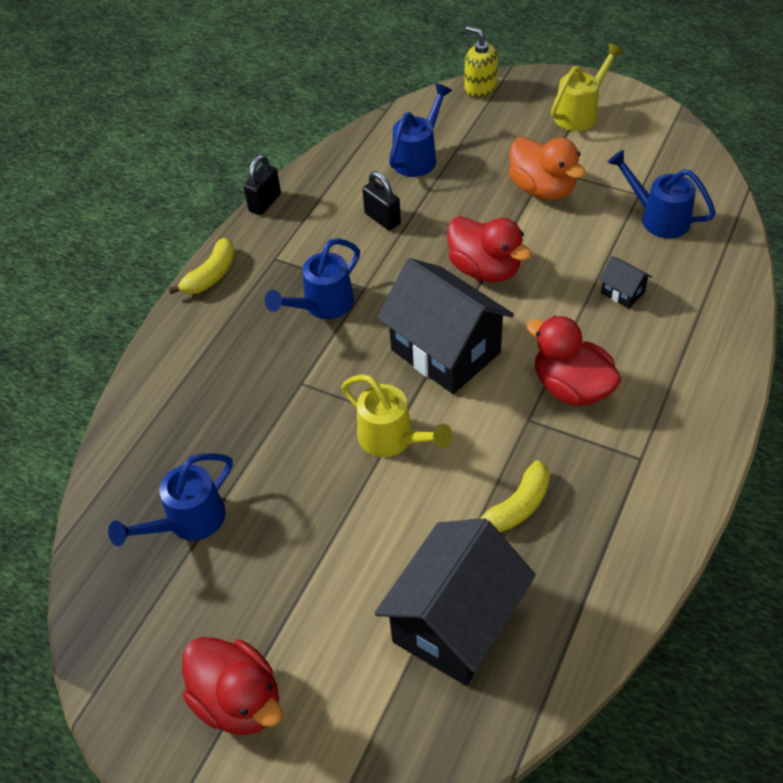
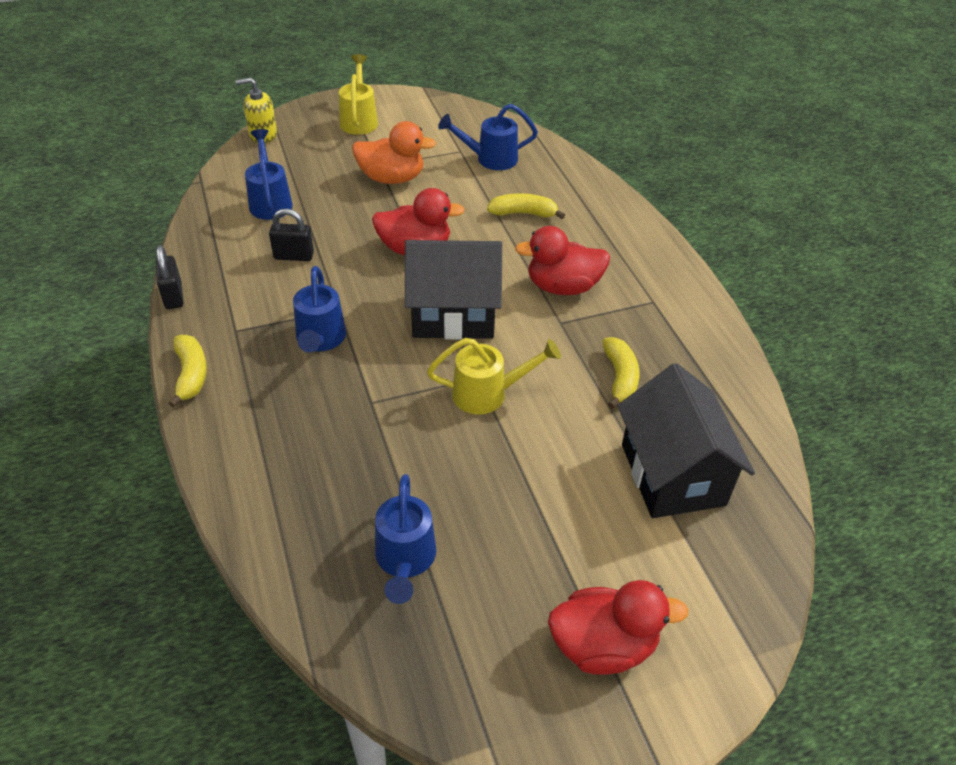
camera: 50 degrees left, 5 degrees down
black house [599,256,652,309] -> yellow banana [487,193,565,219]

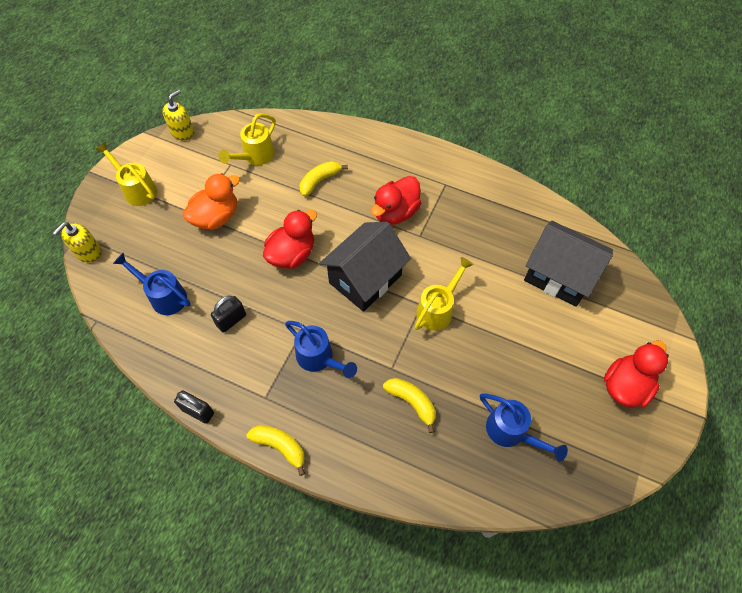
camera: 45 degrees left, 15 degrees up
blue watering can [438,104,538,170] -> yellow watering can [219,113,276,165]
yellow banana [603,337,640,409] -> yellow banana moved to [383,378,436,433]
none -> yellow soap dispenser [162,90,194,140]

